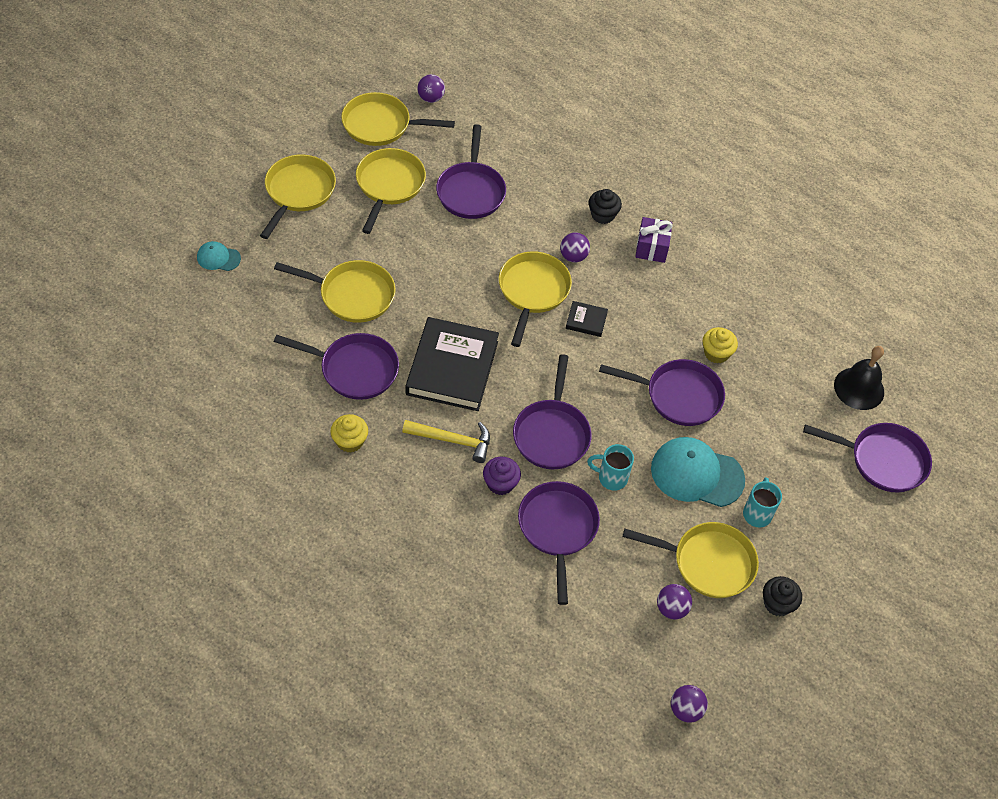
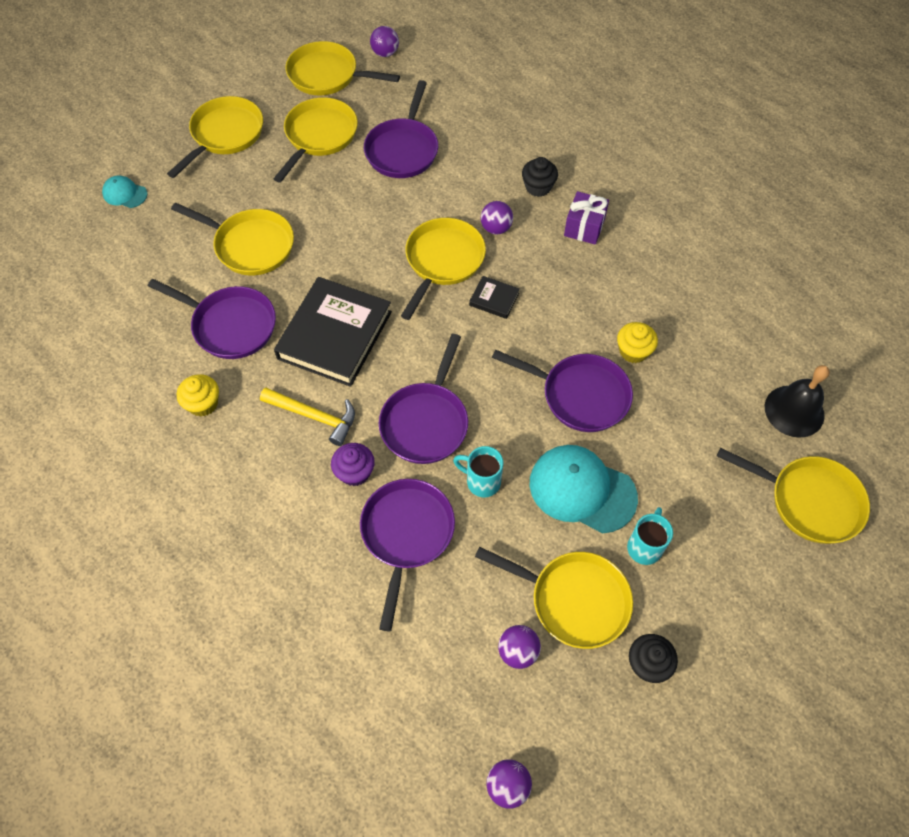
camera: 15 degrees right, 5 degrees up
purple pan [803,423,932,492] -> yellow pan [717,448,870,544]

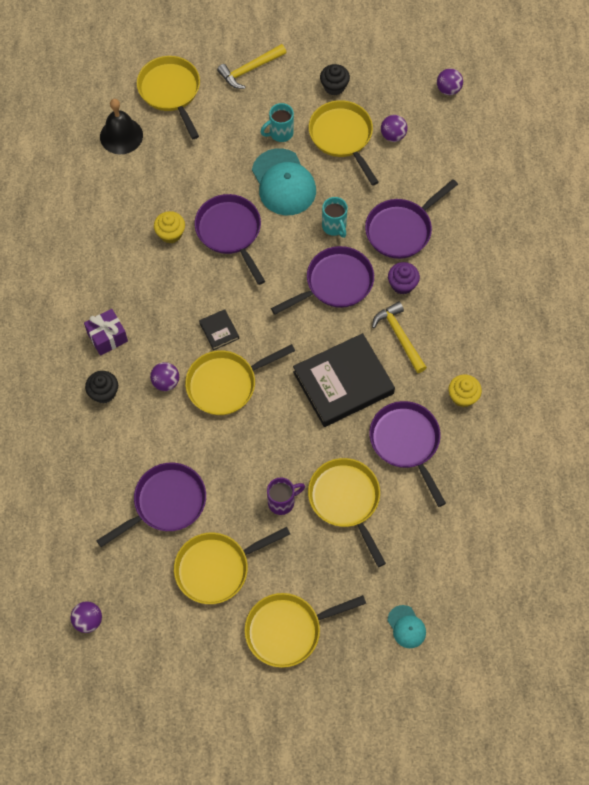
camera: 140 degrees left, 5 degrees up
yellow pan [285,41,400,95] -> none
none -> yellow hammer [217,44,287,89]
none -> purple mug [267,477,305,515]

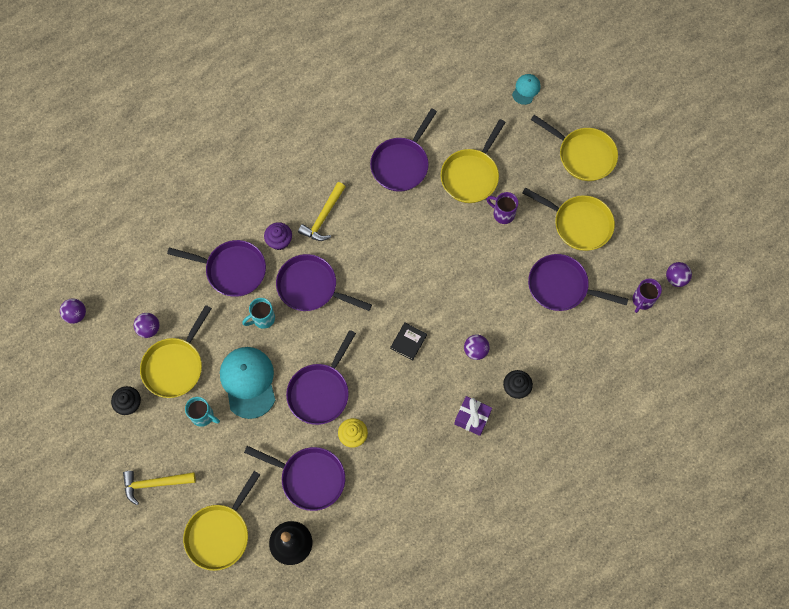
camera: 125 degrees left, 5 degrees up
yellow pan [185,344,295,415] -> none
yellow hammer [217,44,287,89] -> yellow hammer turned 150 degrees clockwise [123,471,196,505]
turquoise cap [252,148,316,215] -> turquoise cap turned 45 degrees counterclockwise [220,347,275,419]
black book [293,333,395,427] -> none
turquoise mug [322,197,348,238] -> turquoise mug turned 150 degrees counterclockwise [242,298,275,329]
yellow cupcake [449,374,482,407] -> none
none -> purple pan [244,446,345,511]
none -> purple mug [633,279,662,313]

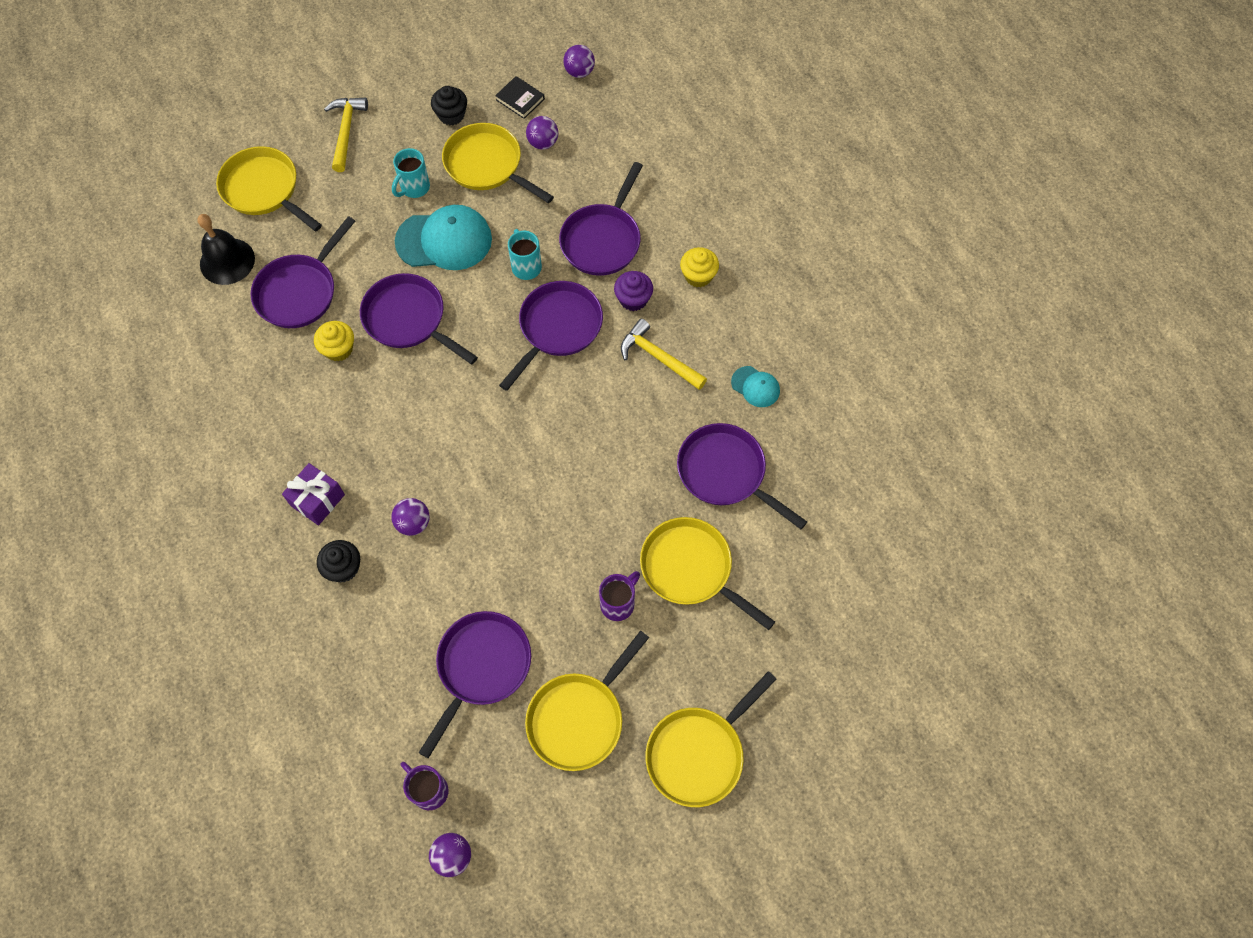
camera: 100 degrees right, 5 degrees down
black book [390,323,427,361] -> black book moved to [495,76,545,119]
turquoise cap [512,74,540,105] -> turquoise cap moved to [731,366,780,407]
none -> yellow cupcake [680,247,719,288]

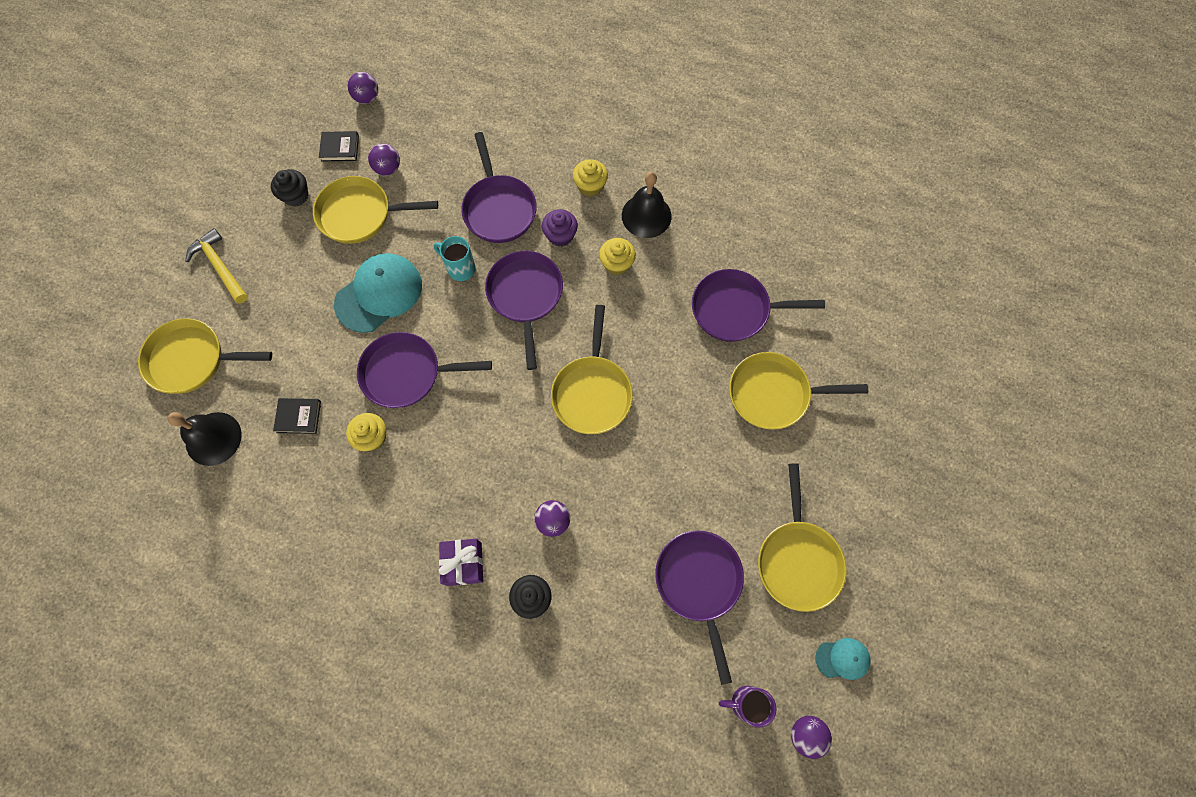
camera: 40 degrees left, 5 degrees up
purple pan [251,216,355,328] -> black book [273,398,321,434]
turquoise mug [392,148,430,198] -> none
purple mug [599,571,640,621] -> none
yellow hammer [621,319,707,390] -> yellow cupcake [599,238,636,275]
yellow pan [645,671,777,807] -> yellow pan moved to [551,305,633,434]
turquoise cap [731,366,780,407] -> turquoise cap moved to [816,638,871,680]
none -> black bell [622,172,672,238]

